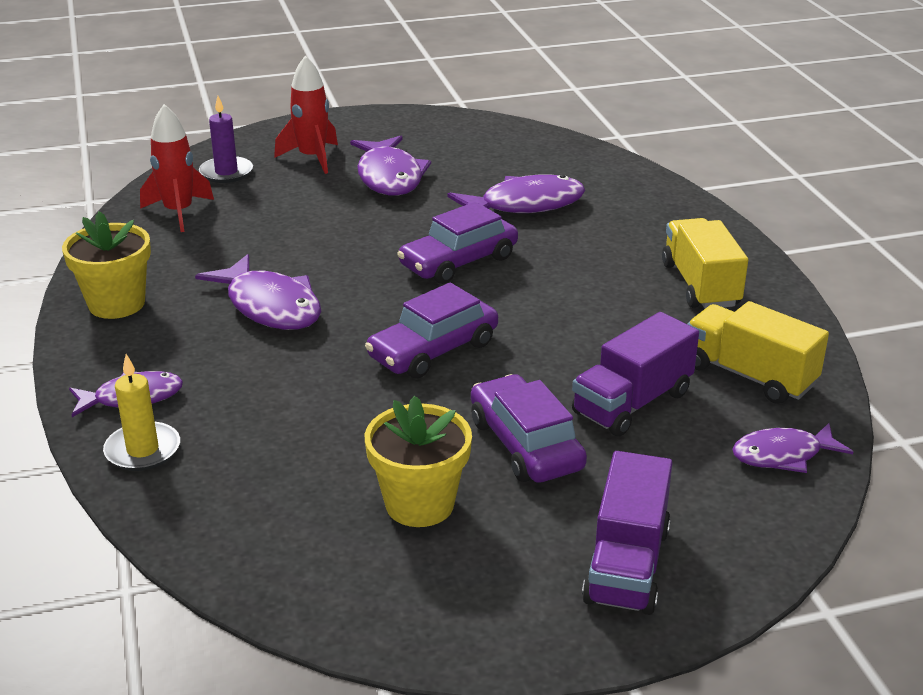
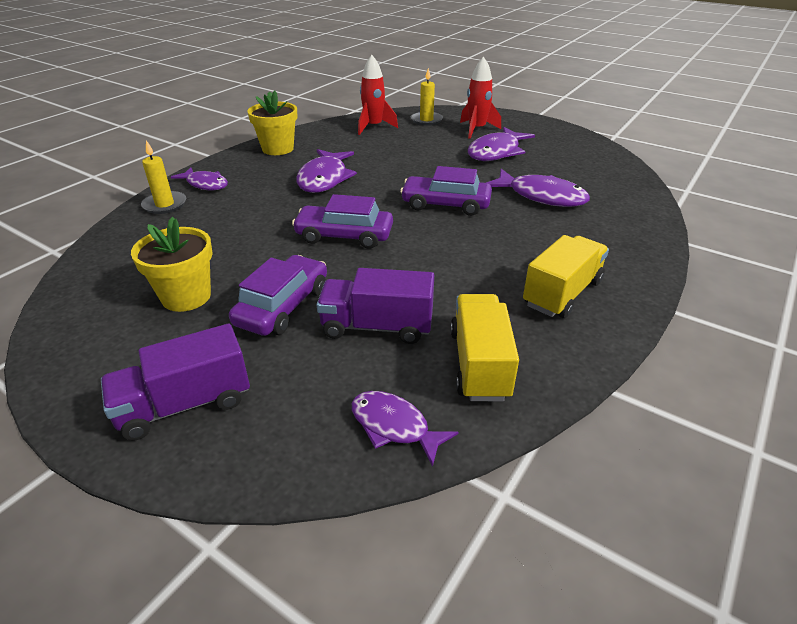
camera: 50 degrees right, 5 degrees up
purple candle [199,96,253,183] -> yellow candle [411,68,443,126]

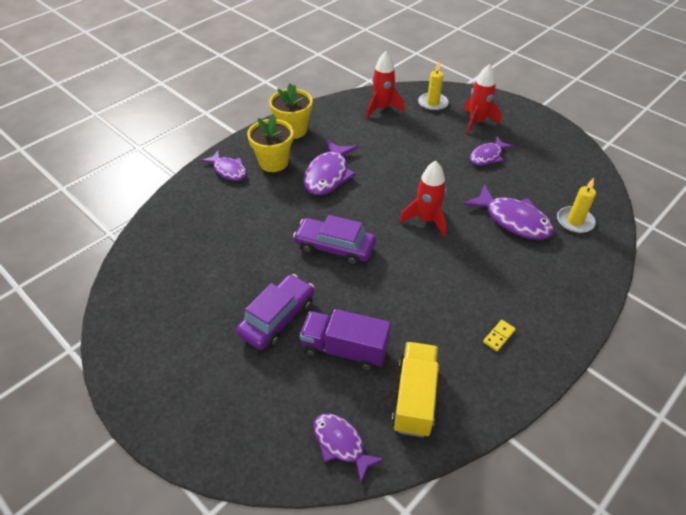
camera: 10 degrees right, 10 degrees up
purple truck [101,324,250,441] -> none
yellow flower pot [131,217,213,312] -> yellow flower pot moved to [247,114,293,172]
yellow candle [141,140,186,214] -> yellow candle moved to [557,178,596,233]
purple car [400,166,492,216] -> red rocket [400,161,447,237]
purple fish [468,127,535,161] -> purple fish [470,137,514,165], size x0.64
yellow truck [523,235,609,318] -> yellow domino [483,320,516,351]

